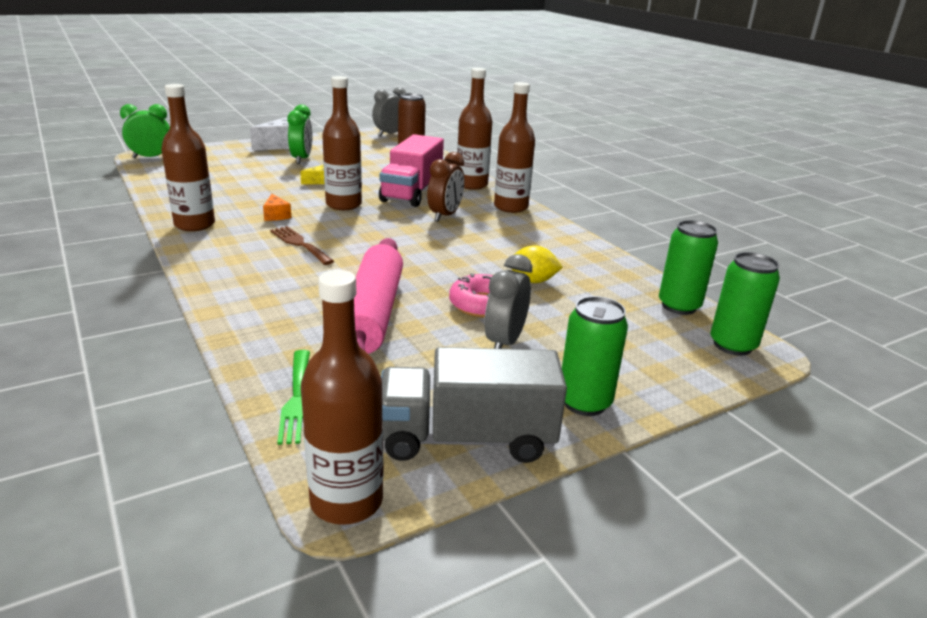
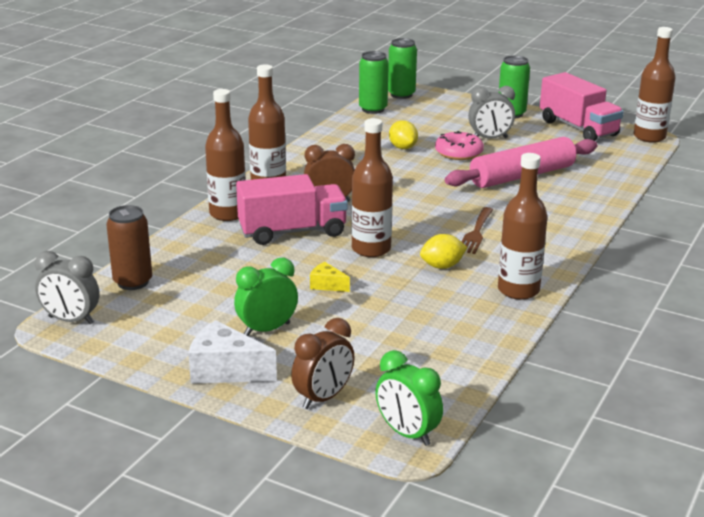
camera: 120 degrees left, 0 degrees up
orange cheese [263,194,292,221] -> yellow lemon [420,234,467,269]
green fork [277,350,310,445] -> none
grey truck [381,347,567,463] -> pink truck [540,72,624,141]
none -> brown clock [291,318,355,409]

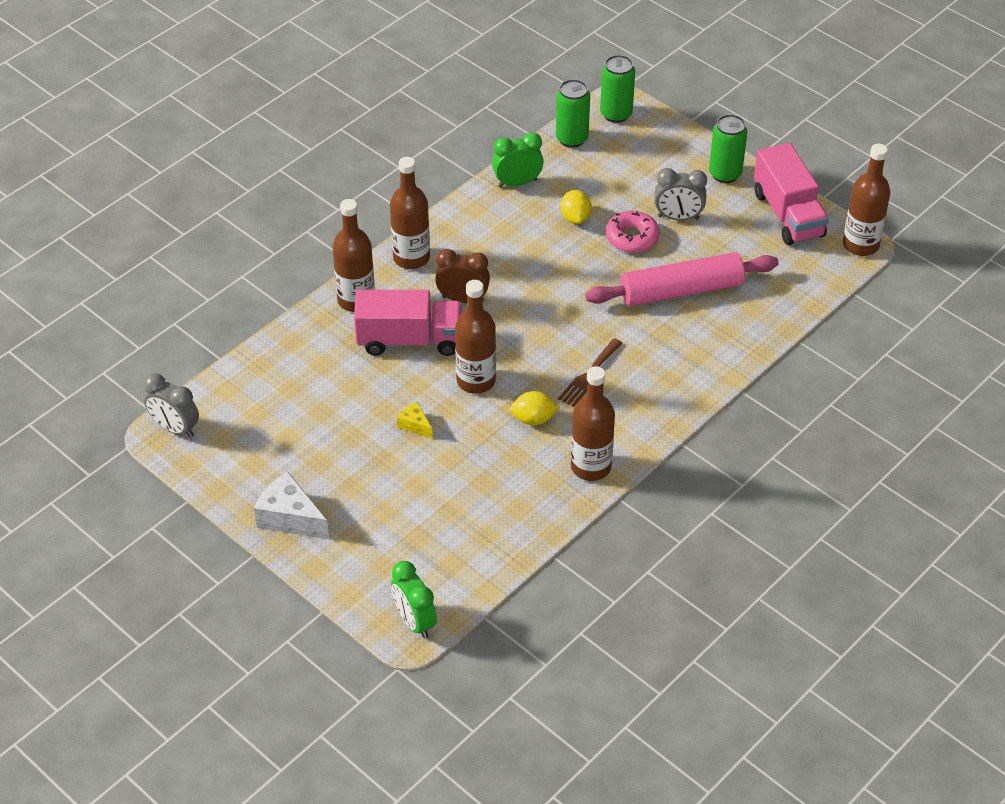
camera: 15 degrees right, 20 degrees up
brown can [106,205,152,290] -> none
green clock [234,258,298,336] -> green clock moved to [492,132,544,187]
brown clock [291,318,355,409] -> none

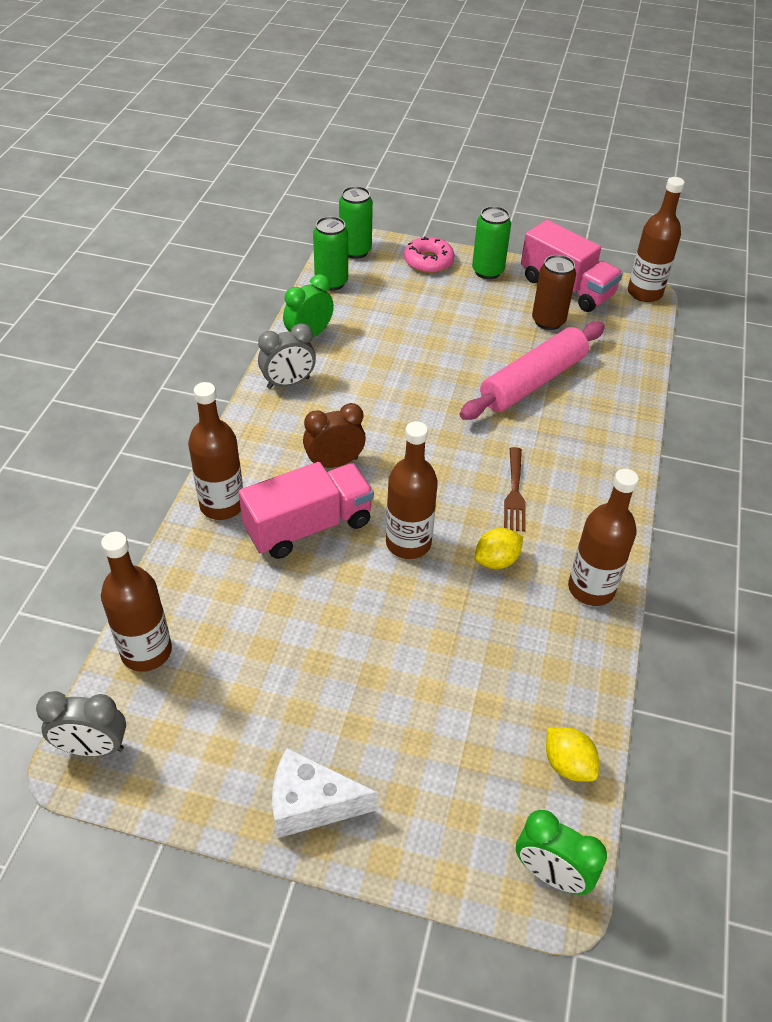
camera: 30 degrees left, 0 degrees up
brown bottle [390,157,430,269] -> brown bottle moved to [101,532,172,672]
yellow cheese [397,402,432,438] -> none
yellow lemon [560,190,592,224] -> yellow lemon moved to [546,727,599,782]
pink donut [606,211,660,253] -> pink donut moved to [404,236,455,273]
grey clock [654,168,707,220] -> grey clock moved to [258,323,316,389]
none -> brown can [532,255,576,330]

